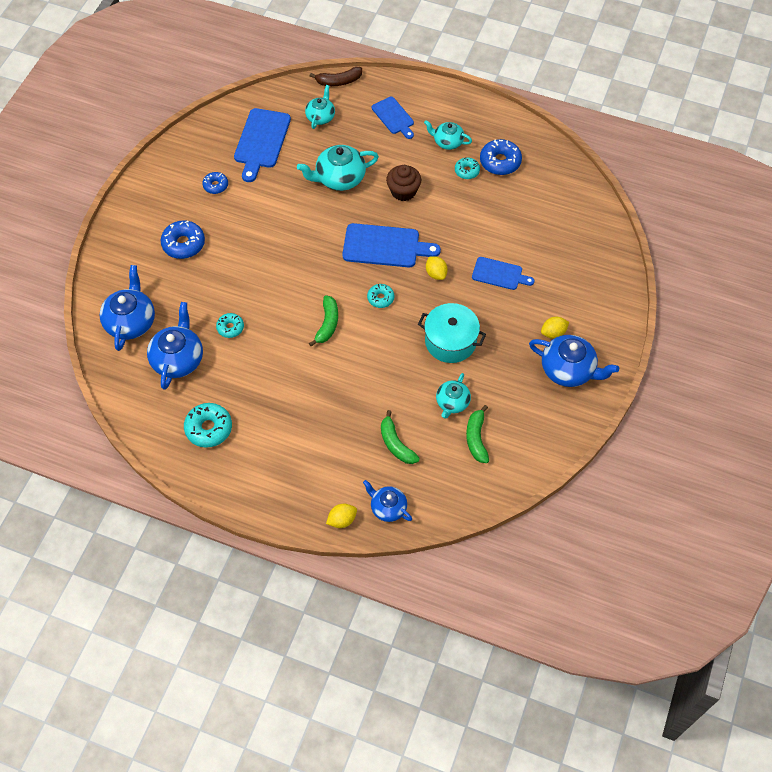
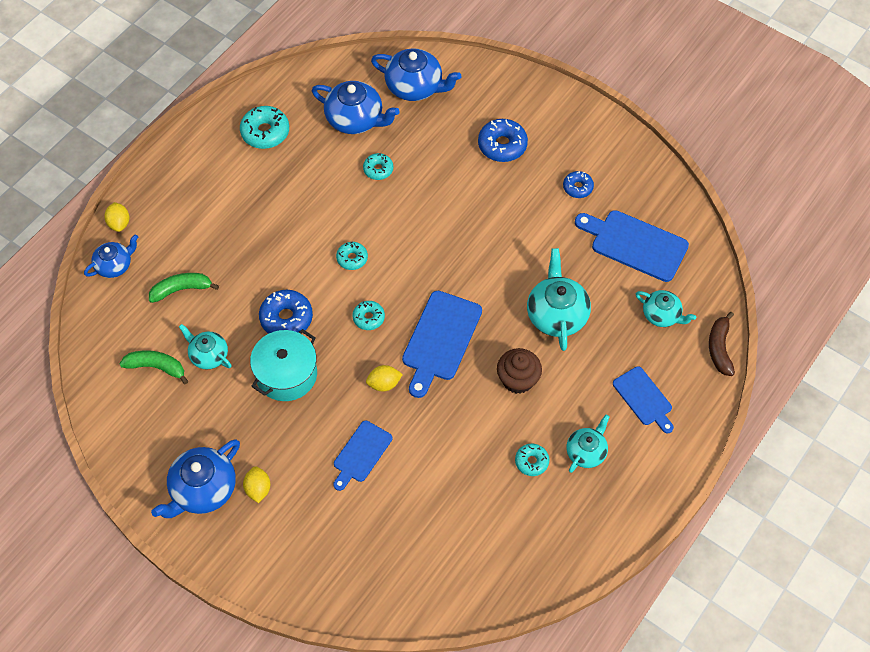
camera: 105 degrees right, 0 degrees up
green banana [309,295,338,346] -> turquoise donut [336,242,368,270]
blue cutting board [372,97,414,139] -> blue cutting board turned 105 degrees counterclockwise [613,366,674,433]
blue donut [480,139,522,175] -> blue donut moved to [259,290,313,334]

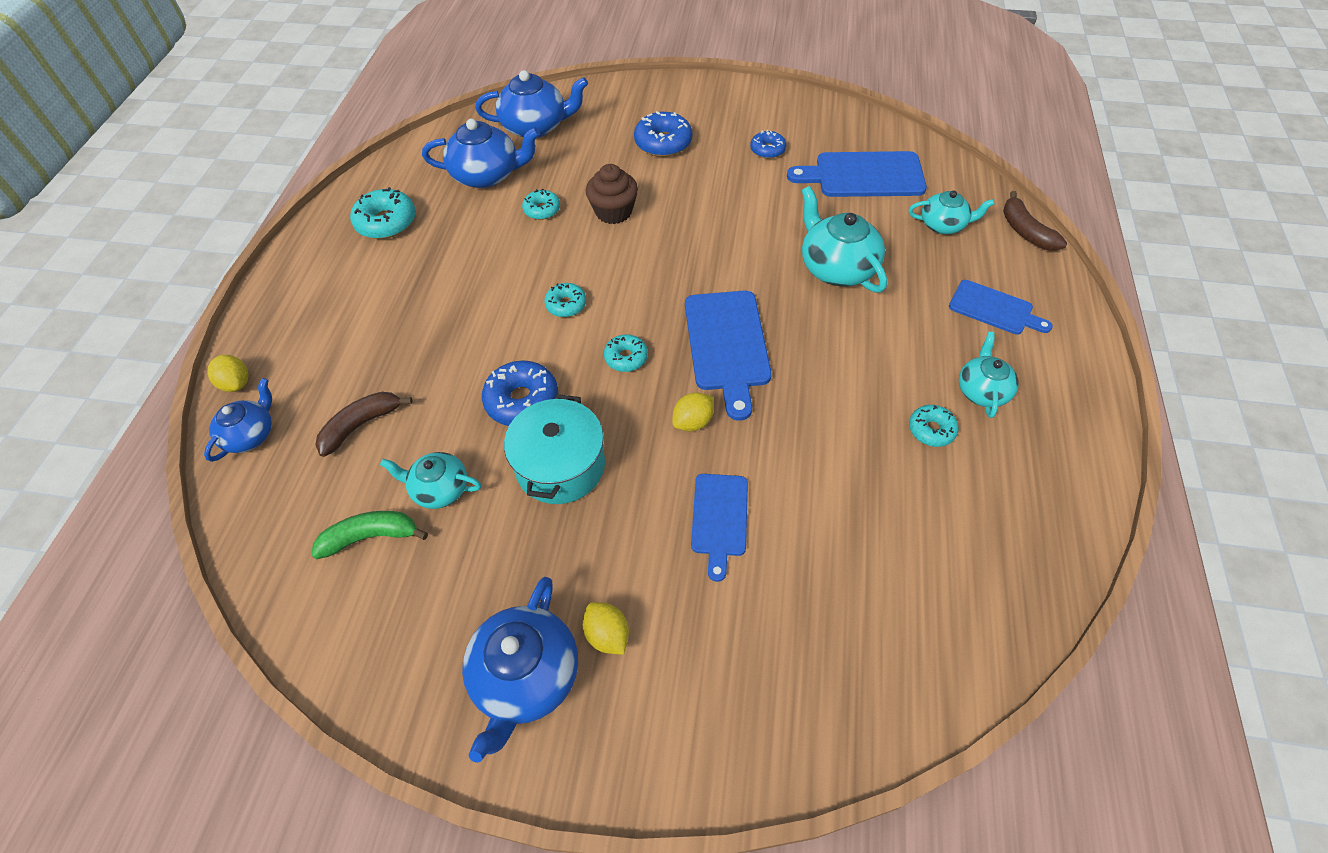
camera: 25 degrees left, 5 degrees down
green banana [149,273,219,303] -> brown banana [315,392,412,457]
brown cupcake [497,348,542,394] -> brown cupcake moved to [586,164,638,224]

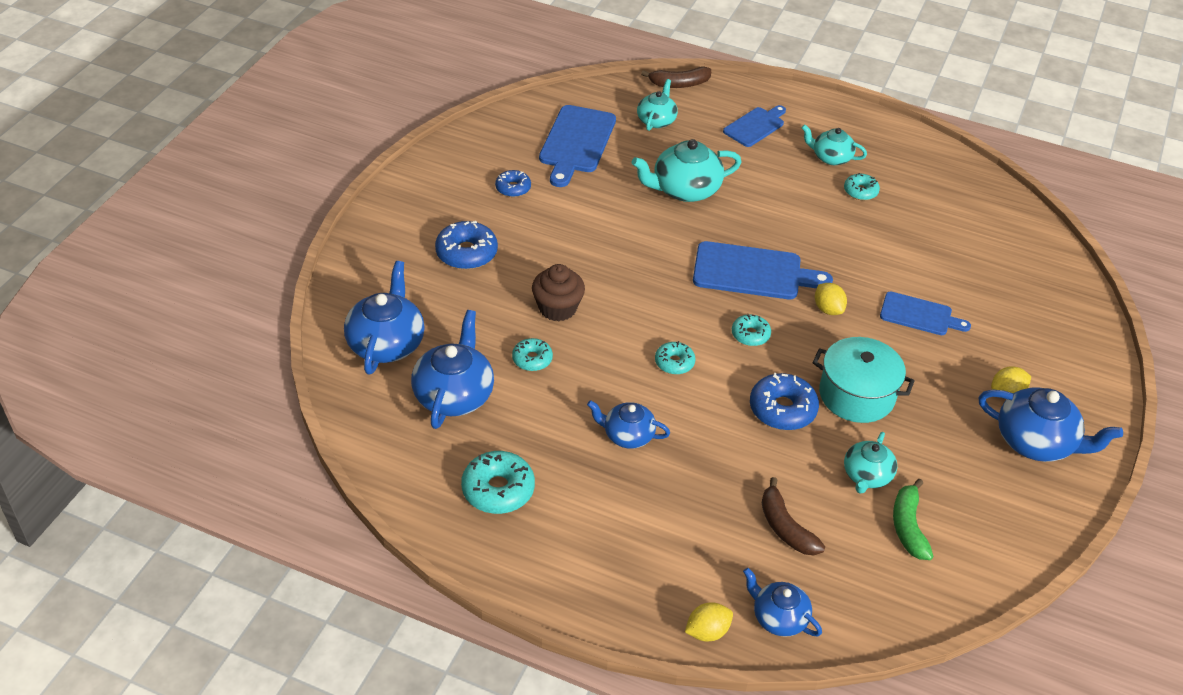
camera: 80 degrees left, 10 degrees down
none -> blue teapot [587,400,670,449]

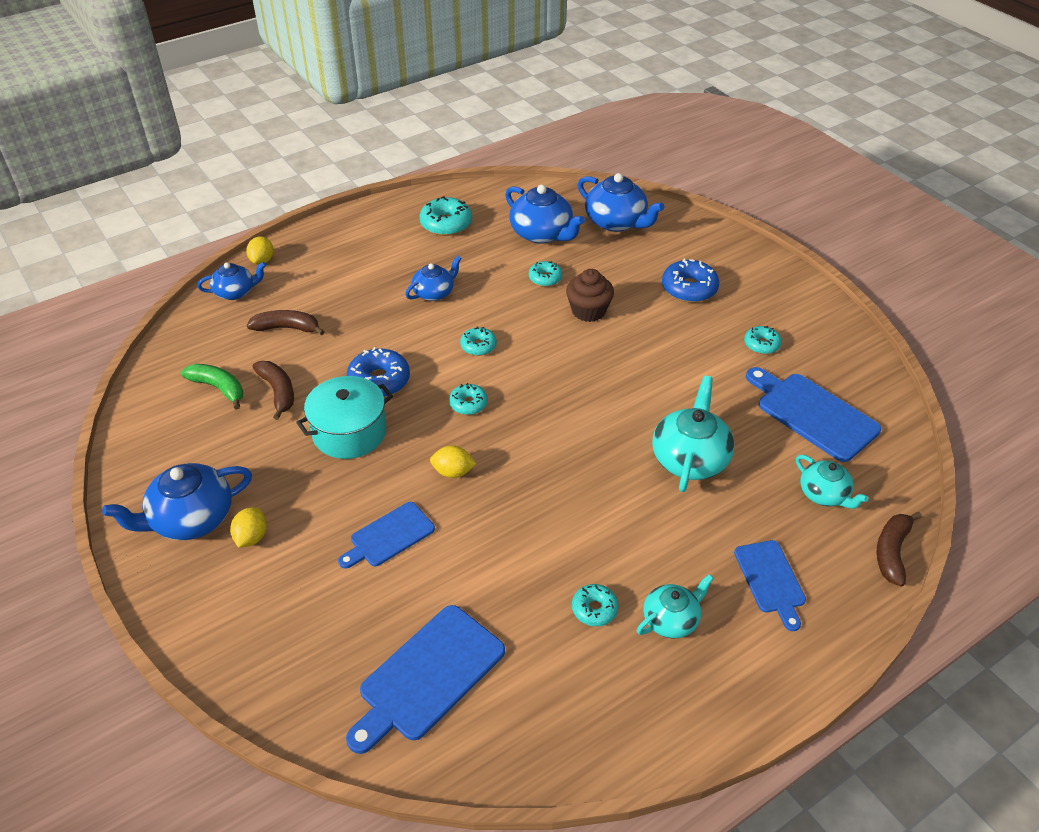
camera: 125 degrees right, 0 degrees up
blue donut [495,170,531,197] -> turquoise donut [744,326,782,354]
blue cutting board [693,241,833,299] -> blue cutting board moved to [346,605,505,754]
turquoise teapot [844,432,897,494] -> brown banana [252,361,294,420]

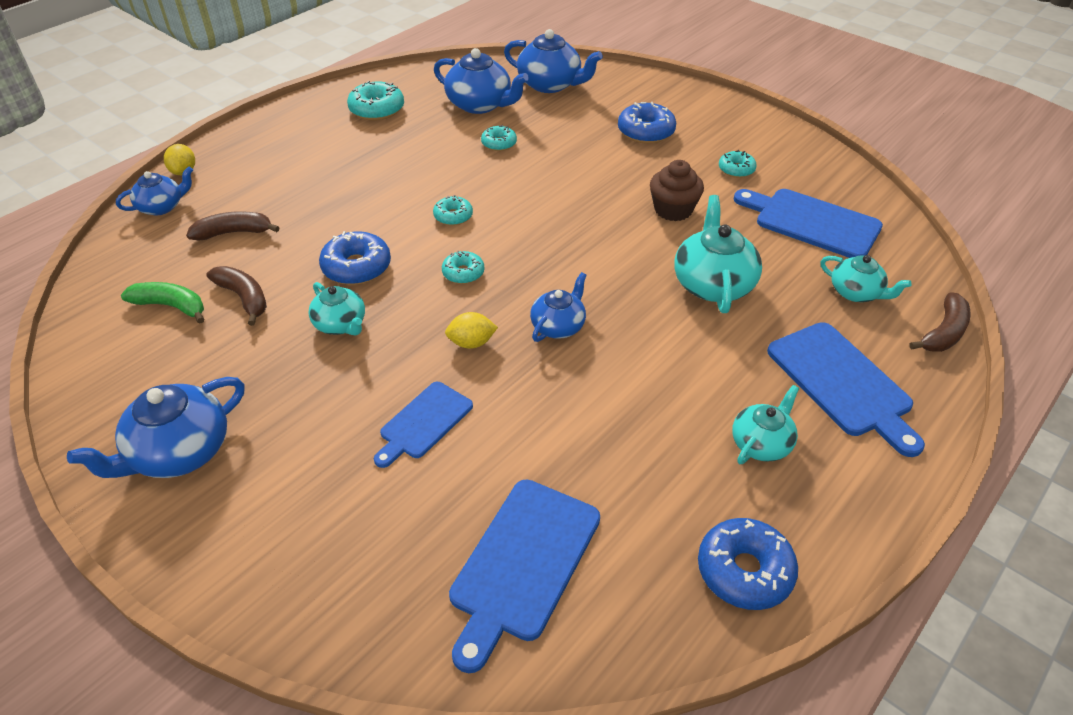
camera: 15 degrees left, 0 degrees up
yellow lemon [230,507,267,548] -> none
turquoise pot [296,376,393,459] -> turquoise teapot [309,282,365,336]
blue teapot [405,256,462,301] -> blue teapot moved to [530,272,587,342]
brown cupcake [566,269,614,322] -> brown cupcake moved to [650,160,704,221]
turquoise donut [572,584,619,626] -> none
blue cutting board [734,540,806,631] -> blue cutting board [767,322,925,457], size x1.60
brown banana [877,512,922,587] -> brown banana turned 150 degrees counterclockwise [909,292,971,352]
none -> blue donut [698,518,798,610]

